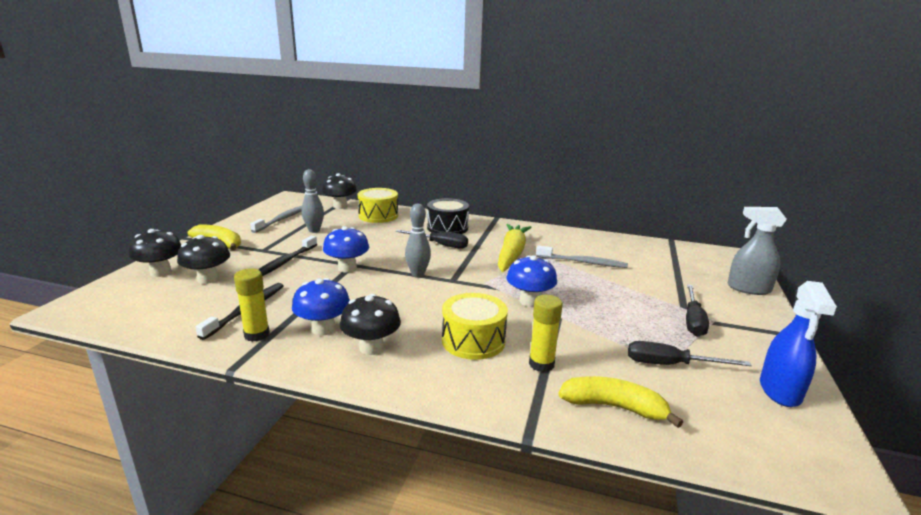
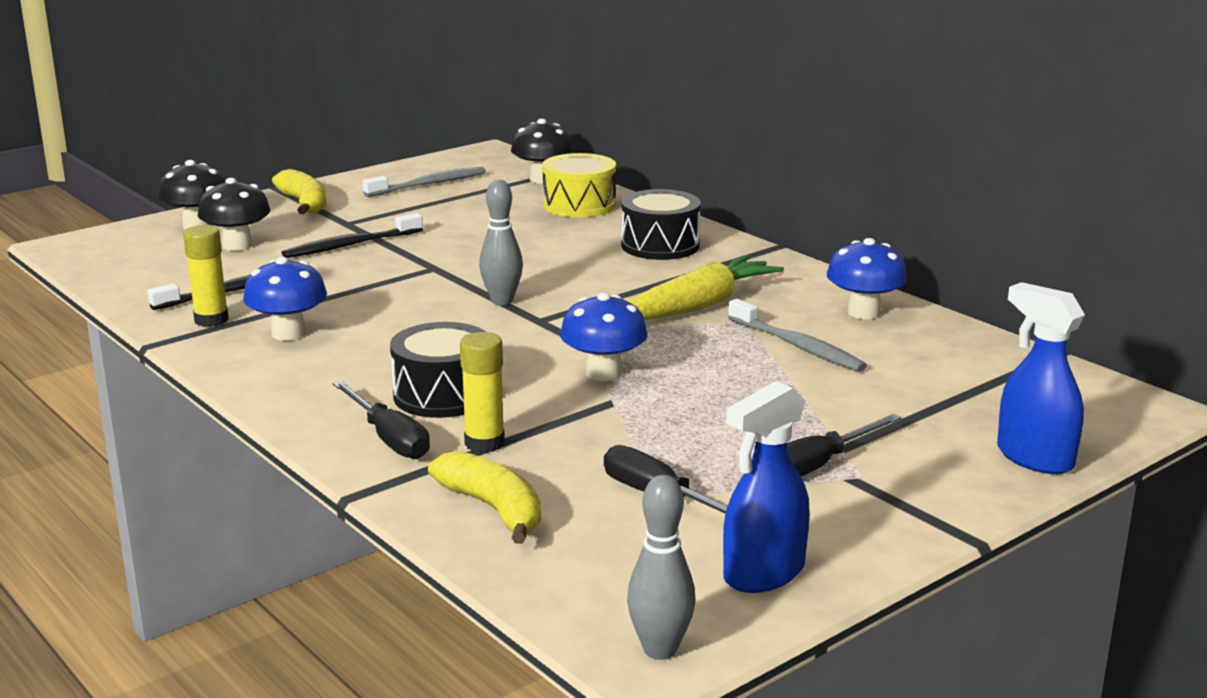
camera: 35 degrees right, 0 degrees up
grey bowling pin [302,169,324,233] -> grey bowling pin moved to [627,475,695,660]
blue mushroom [323,226,369,273] -> blue mushroom moved to [827,238,907,319]
black mushroom [340,294,401,355] -> none
black screwdriver [396,230,468,249] -> black screwdriver moved to [333,381,430,459]
yellow drum [442,293,508,360] -> black drum [390,322,486,418]
grey spray bottle [727,207,787,295] -> blue spray bottle [997,282,1085,474]

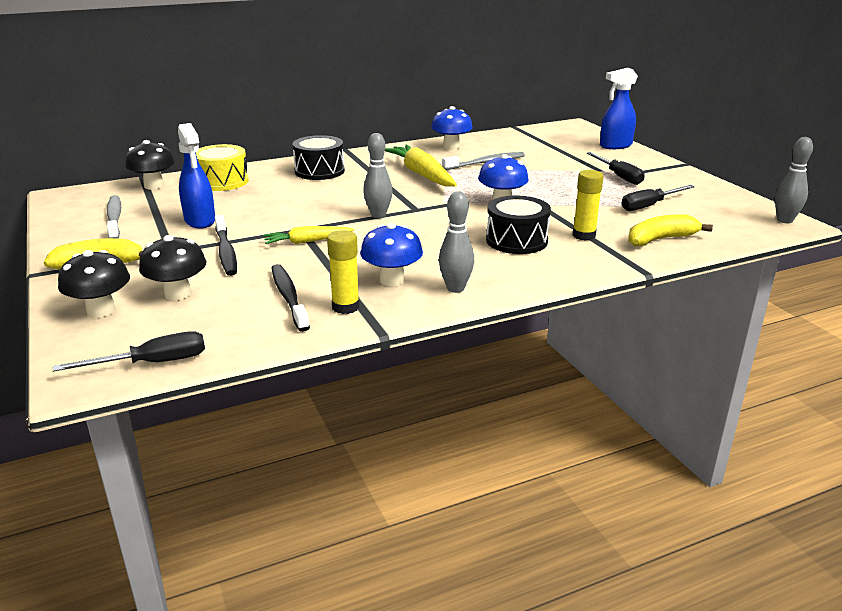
camera: 75 degrees left, 5 degrees up
black screwdriver [333,381,430,459] -> black screwdriver moved to [53,331,205,372]
blue spray bottle [723,381,810,593] -> blue spray bottle moved to [178,123,215,229]
none -> yellow carrot [263,226,354,244]
none -> grey bowling pin [439,191,474,293]

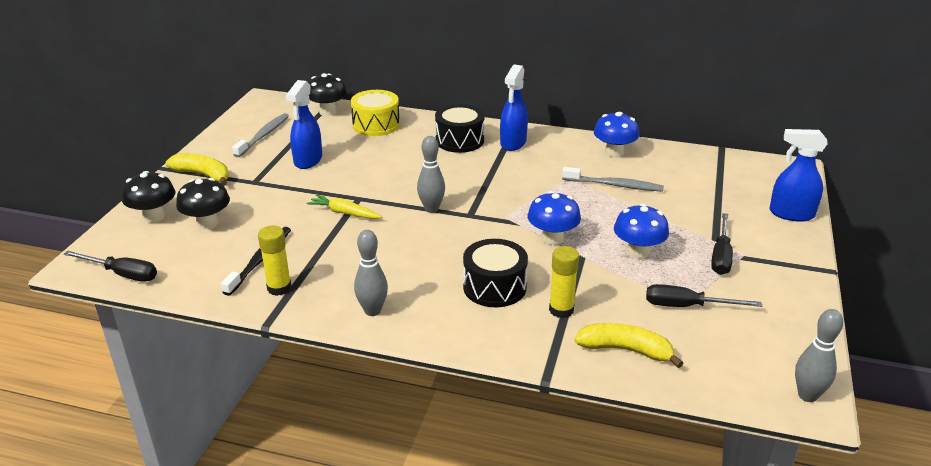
camera: 40 degrees right, 5 degrees up
black toothbrush [215,215,237,276] -> none
blue mushroom [360,223,423,286] -> blue mushroom moved to [614,204,669,259]
yellow carrot [385,145,457,187] -> none
none -> blue spray bottle [500,65,528,151]

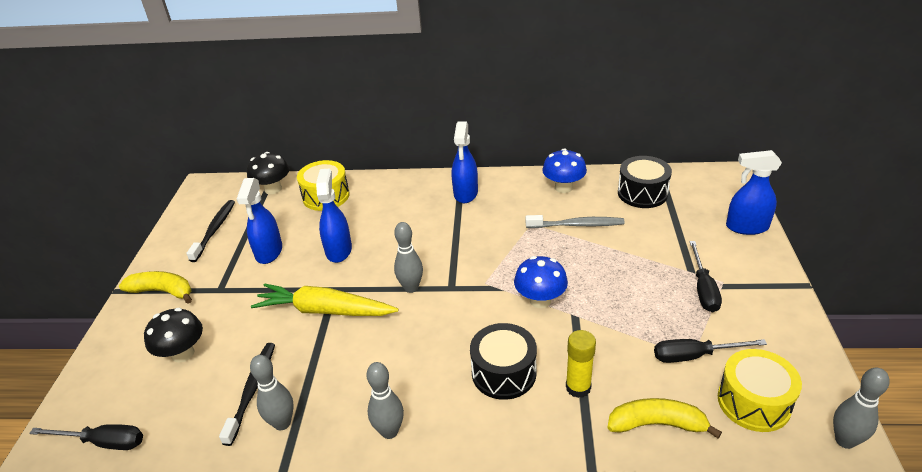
camera: 10 degrees left, 5 degrees up
black mushroom [122,171,175,223] -> none
grey toothbrush [232,113,289,157] -> black toothbrush [186,200,235,262]
yellow glue stick [258,225,291,296] -> grey bowling pin [250,355,294,430]
yellow carrot [307,194,382,219] -> yellow carrot [251,283,399,316], size x1.76
black drum [435,104,485,153] -> black drum moved to [618,156,672,208]
blue mushroom [614,204,669,259] -> none
none -> blue spray bottle [316,168,352,263]
none -> yellow drum [718,349,802,432]

